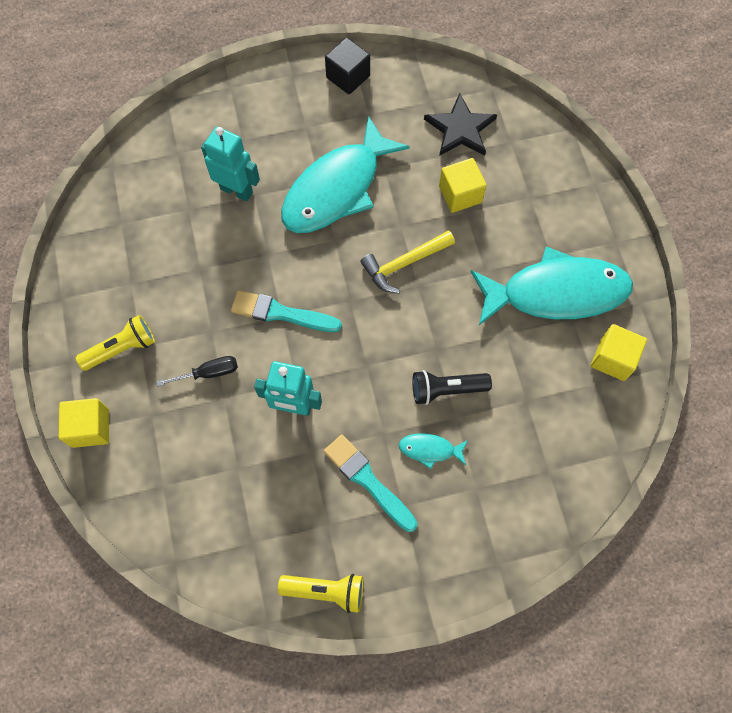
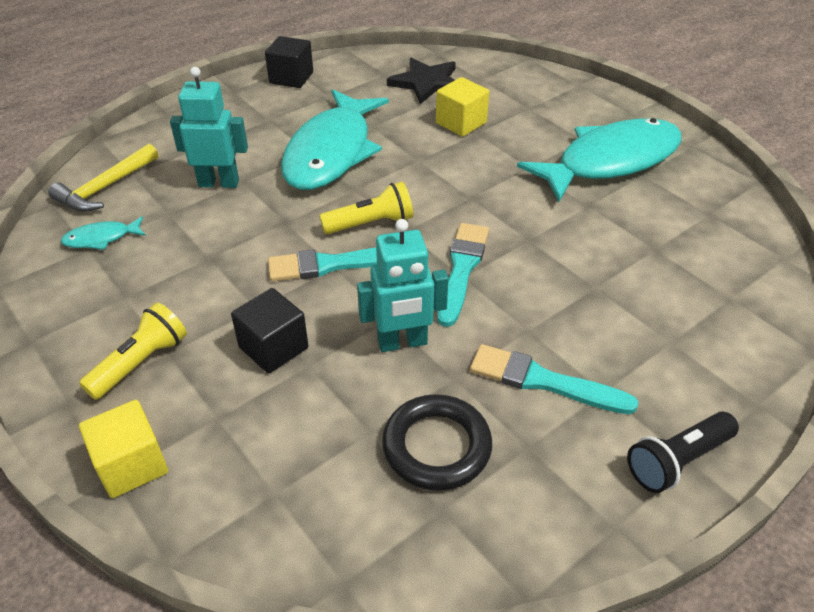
camera: 25 degrees left, 25 degrees down
black screwdriver [156,356,238,386] -> black cube [231,288,308,374]
yellow flashlight [278,574,364,613] -> yellow flashlight moved to [319,182,413,234]
yellow hammer [360,230,455,293] -> yellow hammer moved to [48,144,158,212]
turquoise fish [399,433,468,469] -> turquoise fish moved to [61,216,146,250]
black flashlight [412,370,492,405] -> black flashlight moved to [627,412,739,493]
yellow cube [591,324,647,381] -> none
none -> black ring [382,394,492,491]
none -> turquoise brush [437,223,489,327]

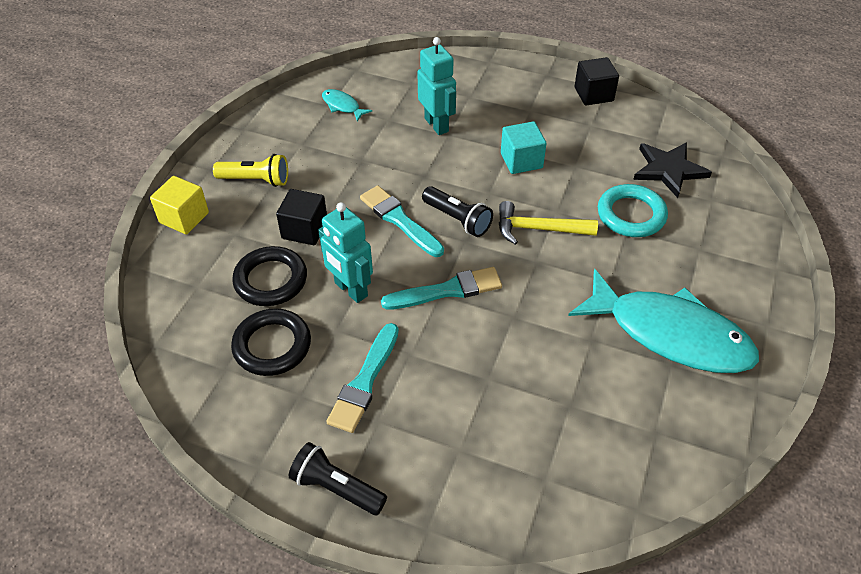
camera: 60 degrees right, 5 degrees up
yellow hammer [48,144,158,212] -> yellow hammer moved to [499,201,598,245]
turquoise fish [281,89,389,190] -> turquoise cube [501,121,547,174]
yellow flashlight [319,182,413,234] -> black flashlight [422,186,493,237]
yellow cube [436,77,489,137] -> turquoise ring [598,184,668,237]
turquoise brush [470,344,638,414] -> turquoise brush turned 150 degrees counterclockwise [326,323,399,433]
none -> black ring [232,246,307,306]

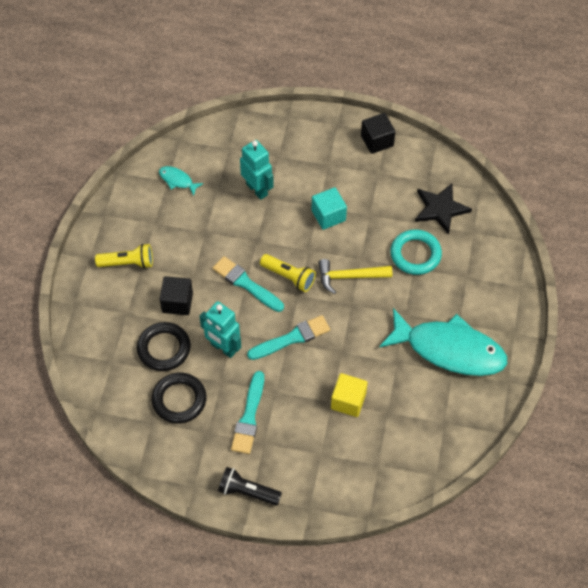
camera: 10 degrees left, 10 degrees up
yellow cube [150,176,209,234] -> yellow cube moved to [331,373,368,417]
black flashlight [422,186,493,237] -> yellow flashlight [260,254,316,292]

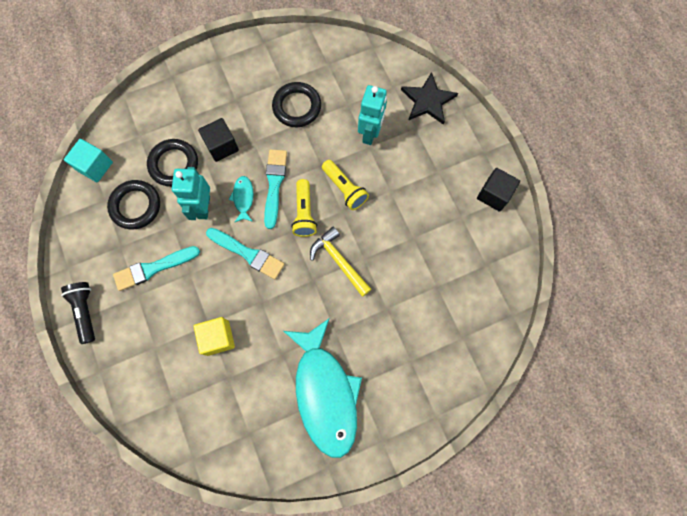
camera: 55 degrees right, 15 degrees up
yellow flashlight [95,244,153,269] -> yellow flashlight moved to [322,160,369,210]
turquoise fish [159,166,203,196] -> turquoise fish moved to [228,176,254,223]
turquoise cube [312,187,347,230] -> turquoise cube moved to [64,139,113,182]
turquoise ring [390,229,442,275] -> none
black star [415,183,472,234] -> black star moved to [401,72,458,125]
none -> black ring [272,82,321,127]

